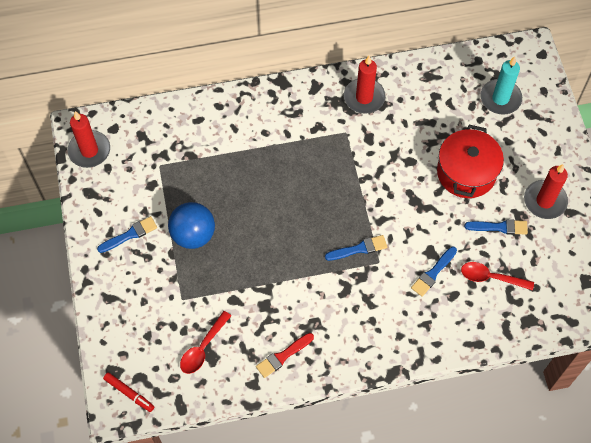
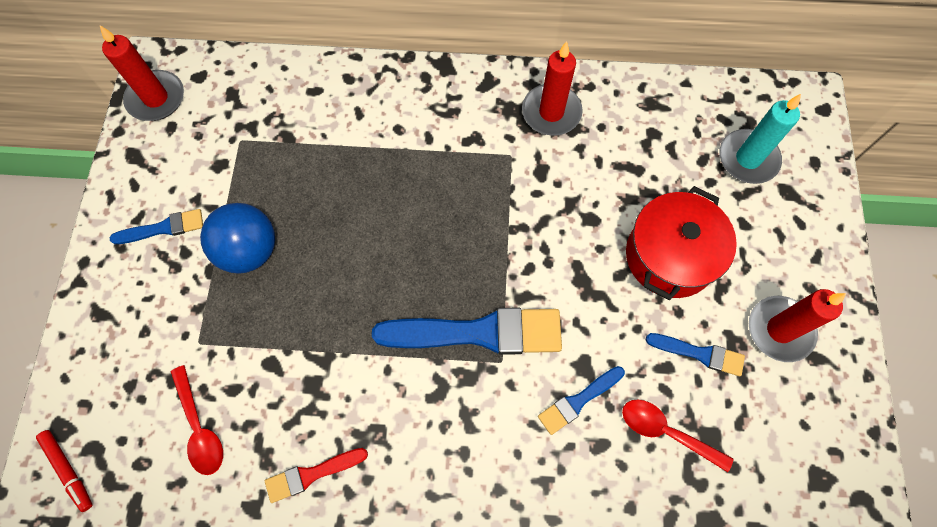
camera: 15 degrees right, 5 degrees up
red spoon [180,311,231,374] -> red spoon turned 75 degrees counterclockwise [171,365,223,475]
blue brush [325,235,387,261] -> blue brush [372,308,562,355], size x1.95

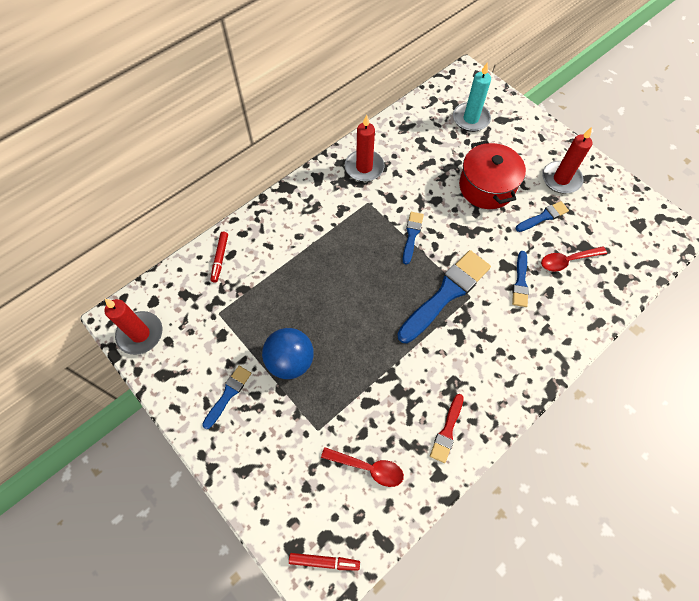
camera: 45 degrees left, 5 degrees down
none -> red marker [211,232,228,282]
none -> blue brush [403,212,424,265]

